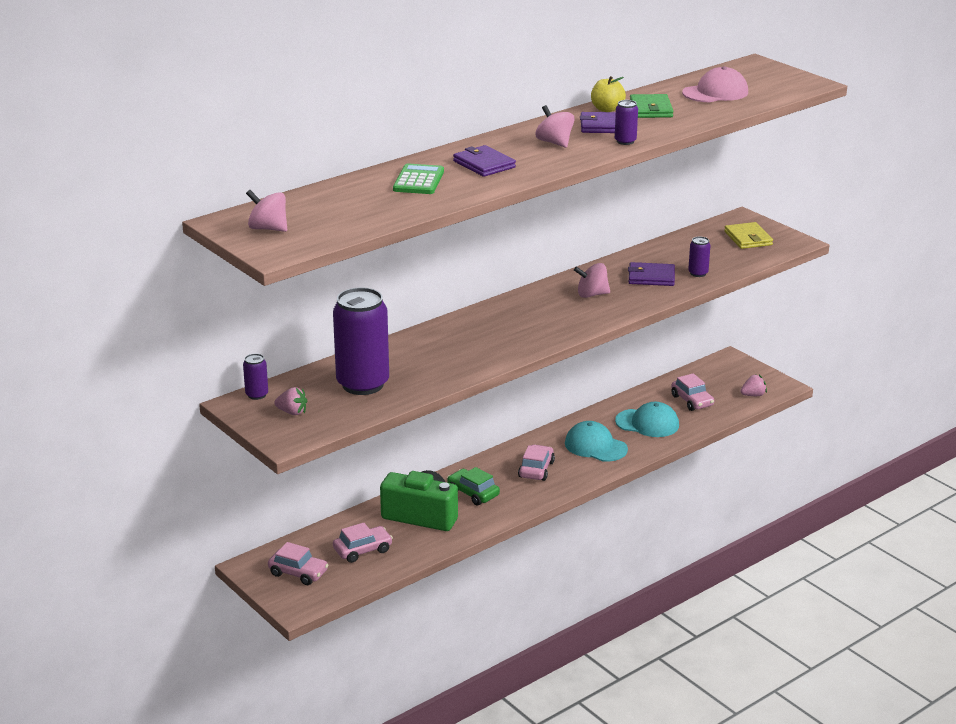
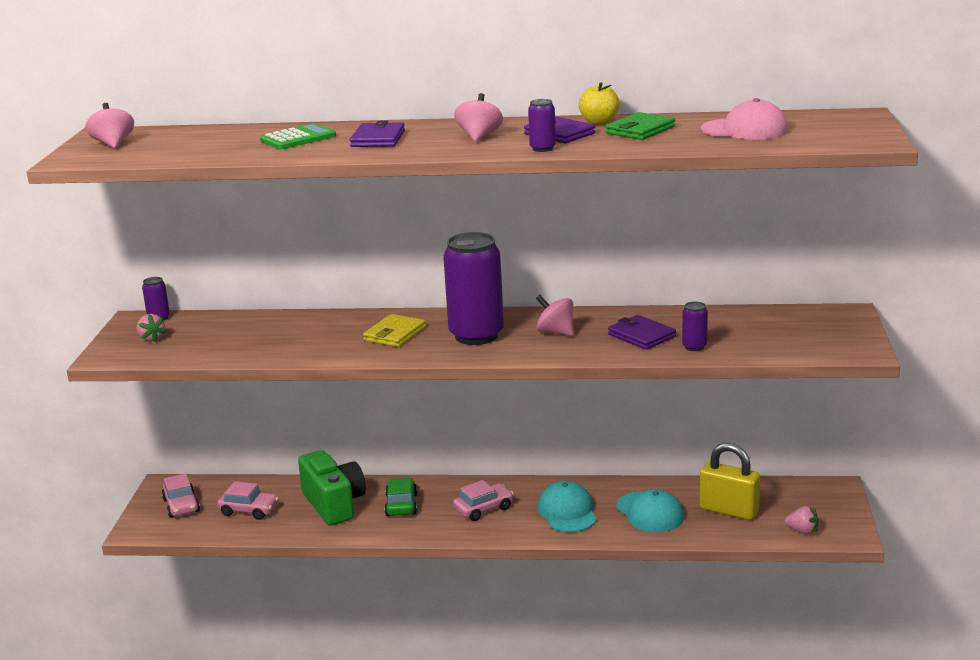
camera: 45 degrees right, 5 degrees down
purple can [333,287,389,395] -> purple can moved to [443,232,504,345]
pink car [671,373,714,411] -> yellow padlock [700,443,760,520]
yellow wallet [724,222,773,249] -> yellow wallet moved to [363,314,426,347]

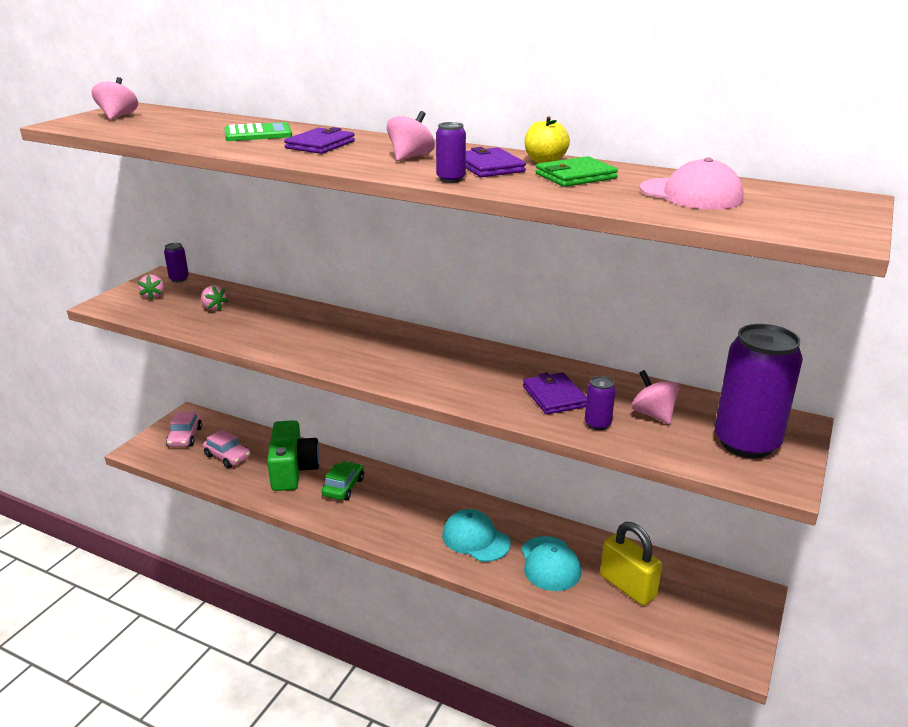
camera: 20 degrees right, 5 degrees up
yellow wallet [363,314,426,347] -> none
purple can [443,232,504,345] -> purple can moved to [715,324,803,458]
pink car [453,480,514,521] -> none
pink spinning top [536,295,574,336] -> pink spinning top moved to [631,370,680,424]
turquoise cap [538,481,597,532] -> turquoise cap turned 60 degrees counterclockwise [442,509,511,562]
pink strawberry [785,506,818,535] -> pink strawberry moved to [201,285,228,311]

